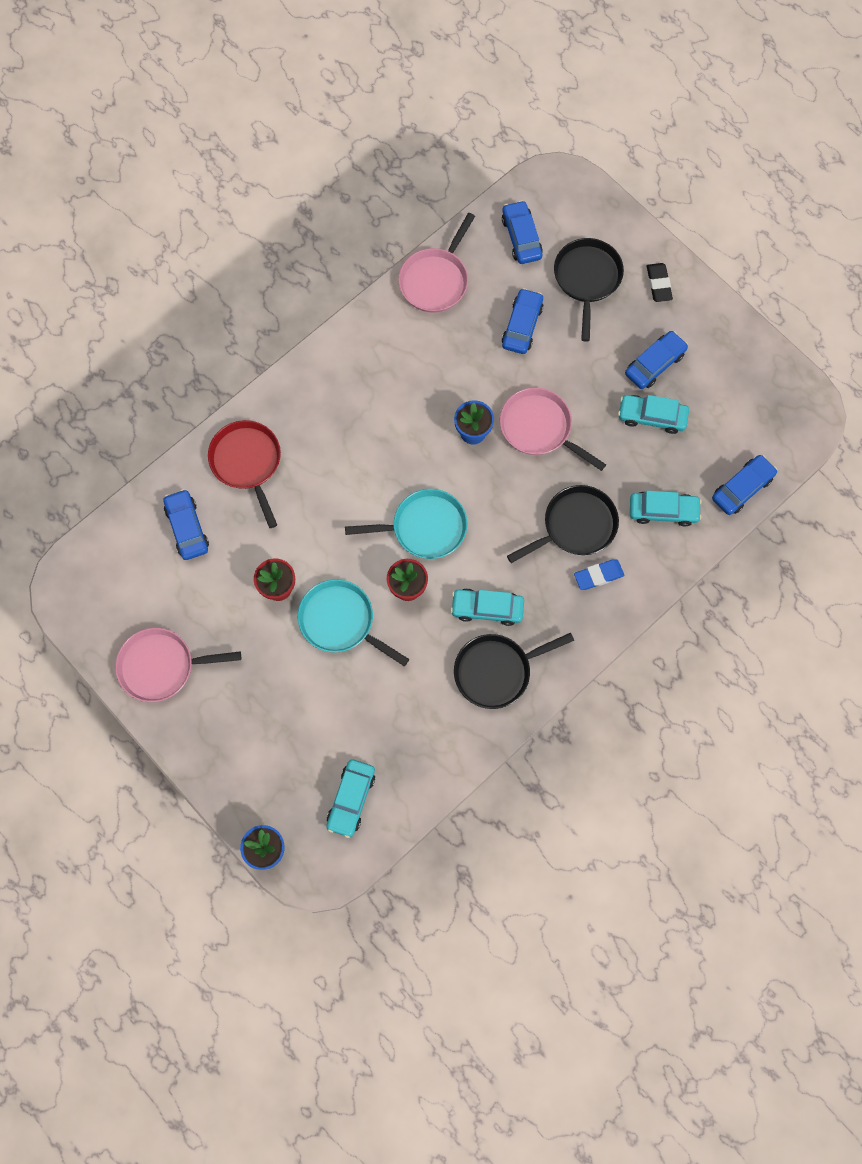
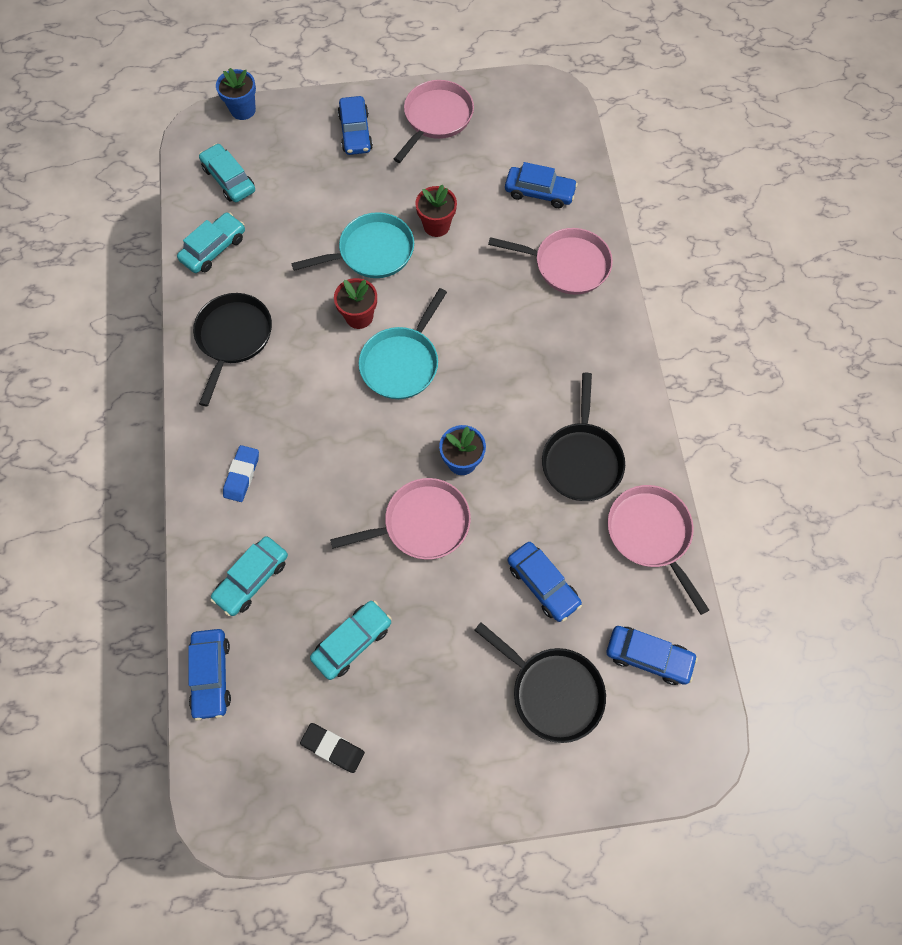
camera: 125 degrees right, 5 degrees down
red pan [208,420,281,528] -> pink pan [488,228,613,295]
turquoise car [450,589,524,626] -> turquoise car moved to [177,212,245,273]
black pan [507,485,619,563] -> black pan moved to [542,373,625,501]
blue car [625,331,688,389] -> blue car moved to [338,96,373,155]
black eraser [647,263,673,302] -> black eraser moved to [300,723,365,773]

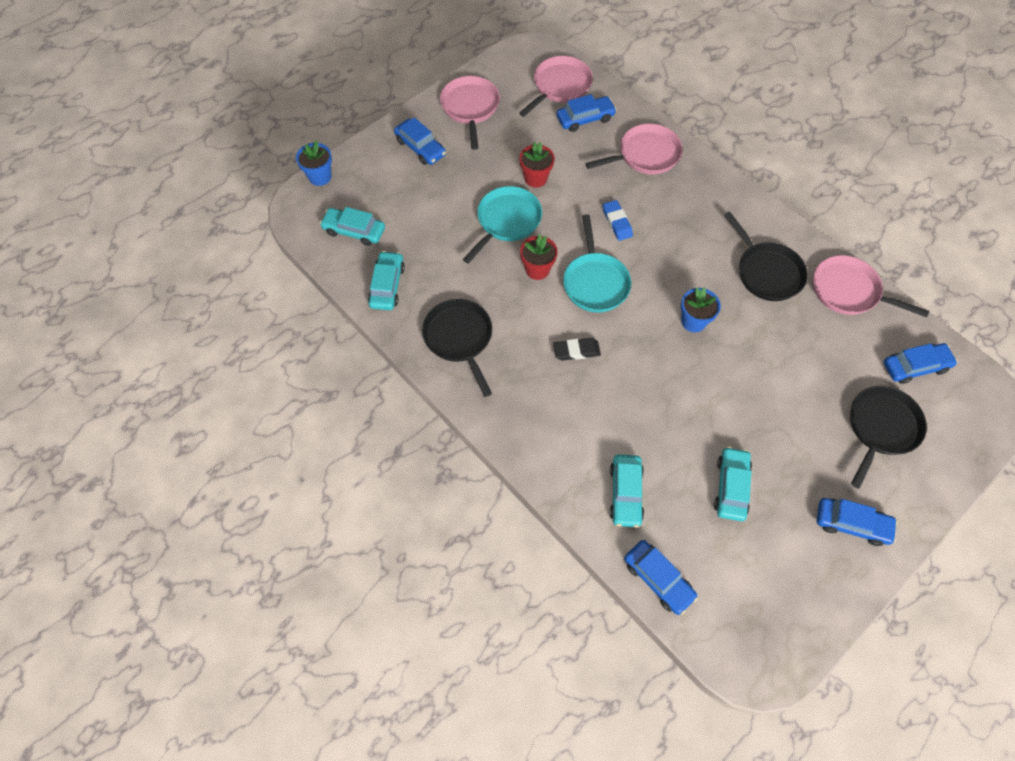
camera: 35 degrees left, 5 degrees down
blue eraser [223,445,259,502] -> blue eraser moved to [603,200,633,241]
black eraser [300,723,365,773] -> black eraser moved to [553,338,601,361]
pink pan [330,478,471,560] -> pink pan moved to [519,56,593,117]
black pan [475,622,606,743] -> black pan turned 60 degrees counterclockwise [850,386,927,489]
blue car [507,542,582,622] -> blue car moved to [817,498,898,546]

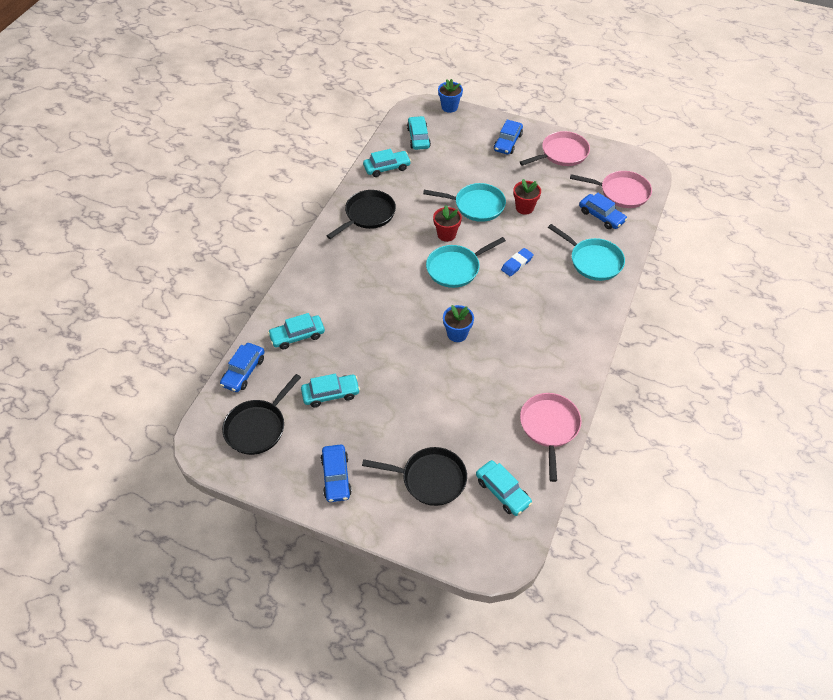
camera: 65 degrees right, 10 degrees down
black eraser [553,338,601,361] -> none
pink pan [585,124,683,175] -> turquoise pan [548,224,625,281]
black pan [724,211,808,301] -> black pan moved to [222,374,301,455]
blue car [884,343,958,384] -> turquoise car [476,460,532,516]

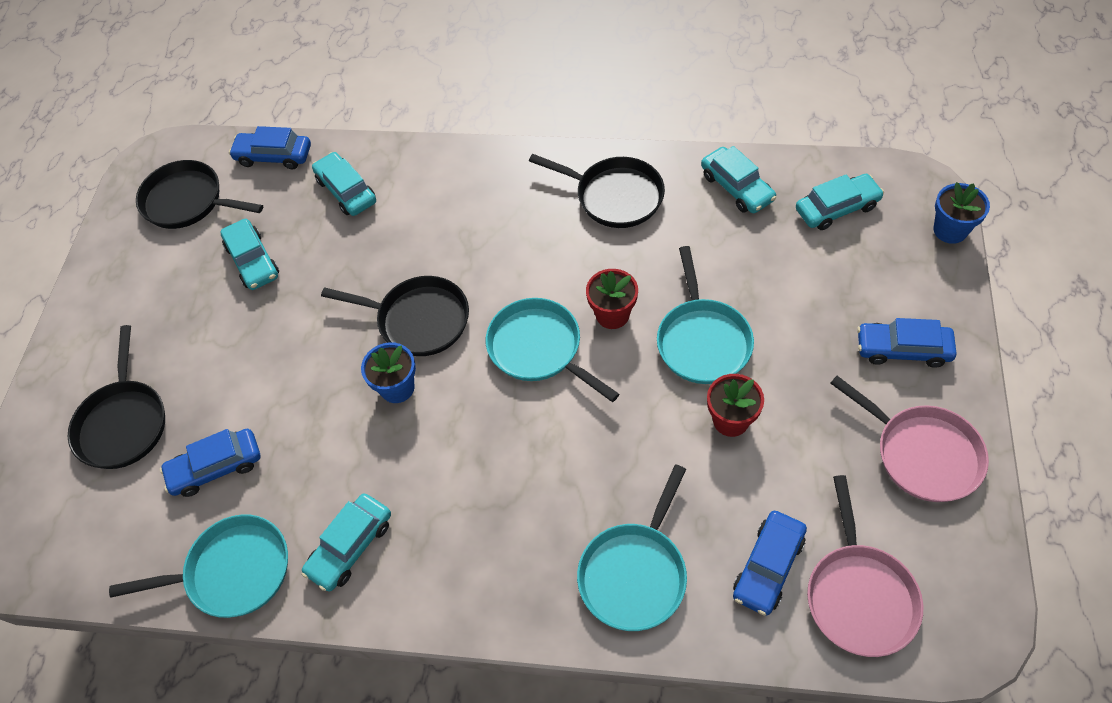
camera: 80 degrees right, 5 degrees up
blue car [321,444,352,502] -> blue car moved to [160,429,260,497]
turquoise car [476,460,532,516] -> turquoise car moved to [302,493,391,592]
blue eraser [501,248,534,276] -> none
pink pan [520,393,582,482] -> turquoise pan [109,514,288,618]
none -> black pan [321,276,469,356]

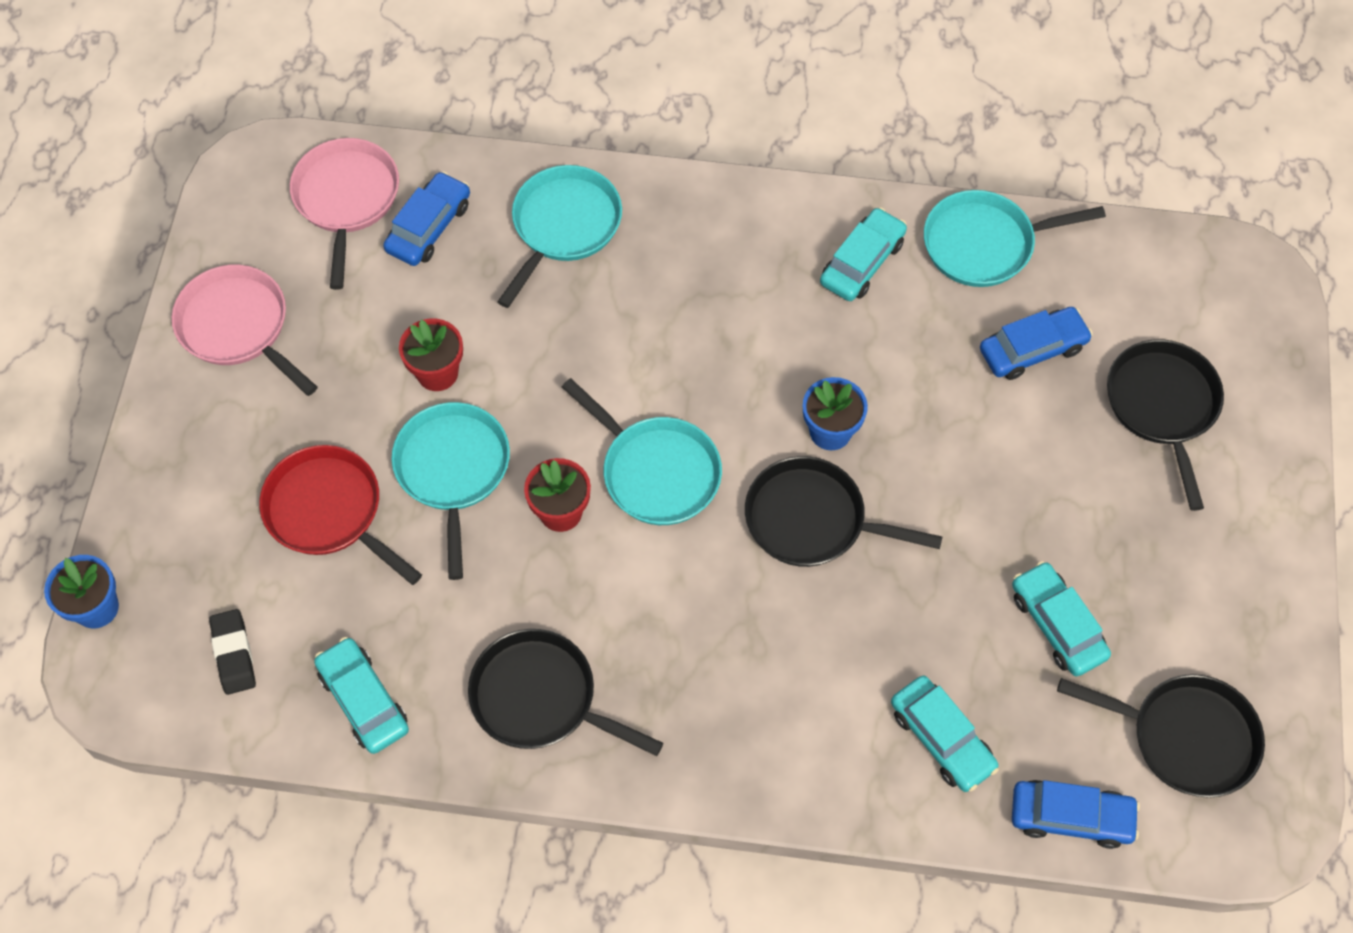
camera: 175 degrees right, 5 degrees up
turquoise car [796,174,884,230] -> black eraser [209,609,256,695]
blue car [857,318,957,368] -> none
none -> red pan [259,445,422,585]

